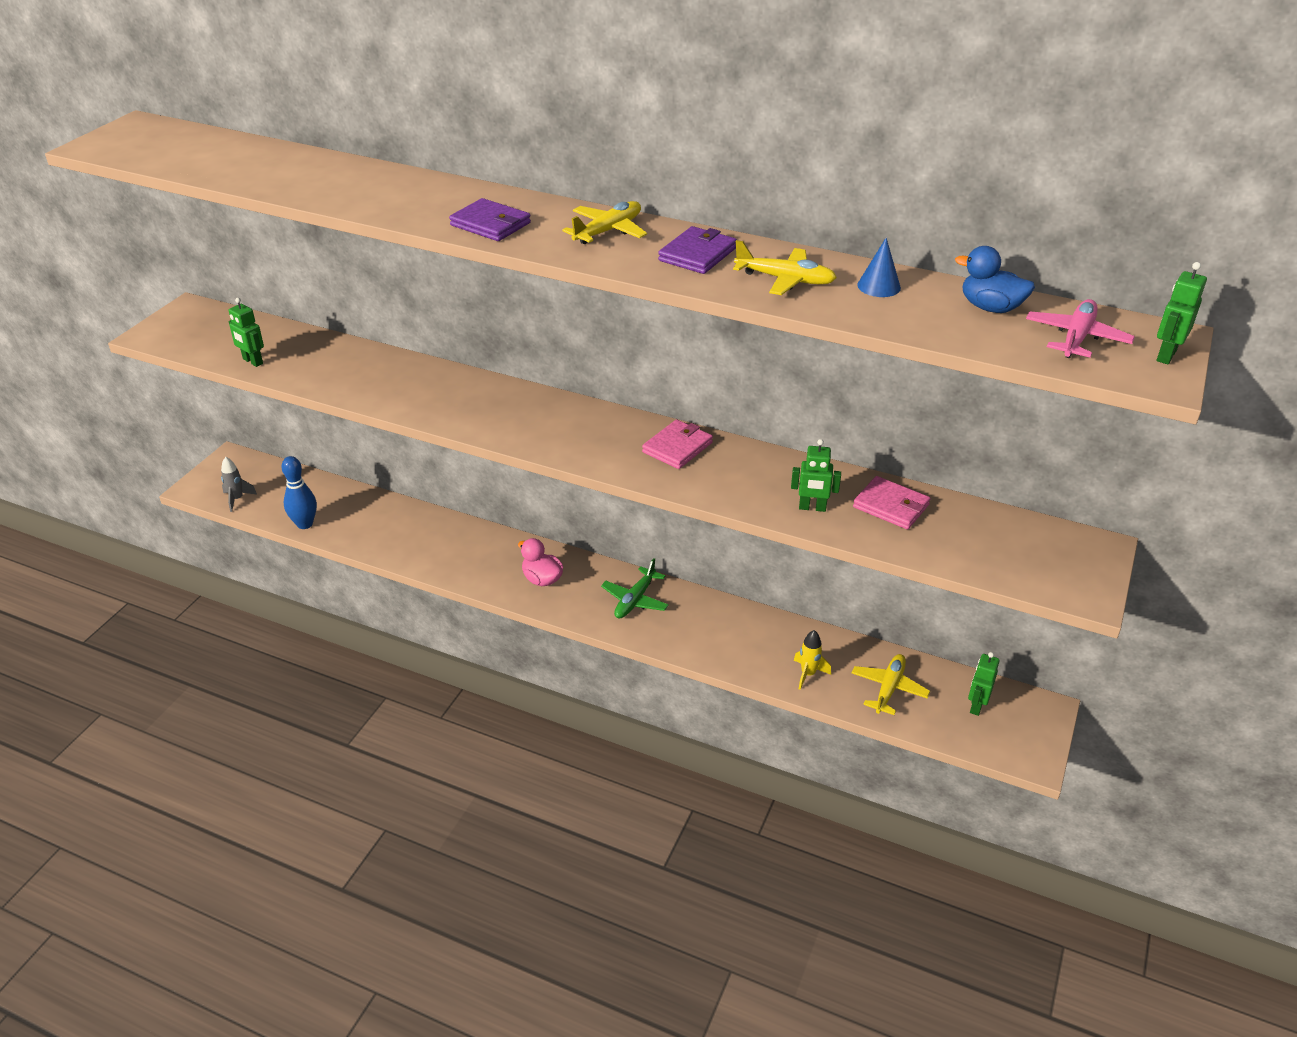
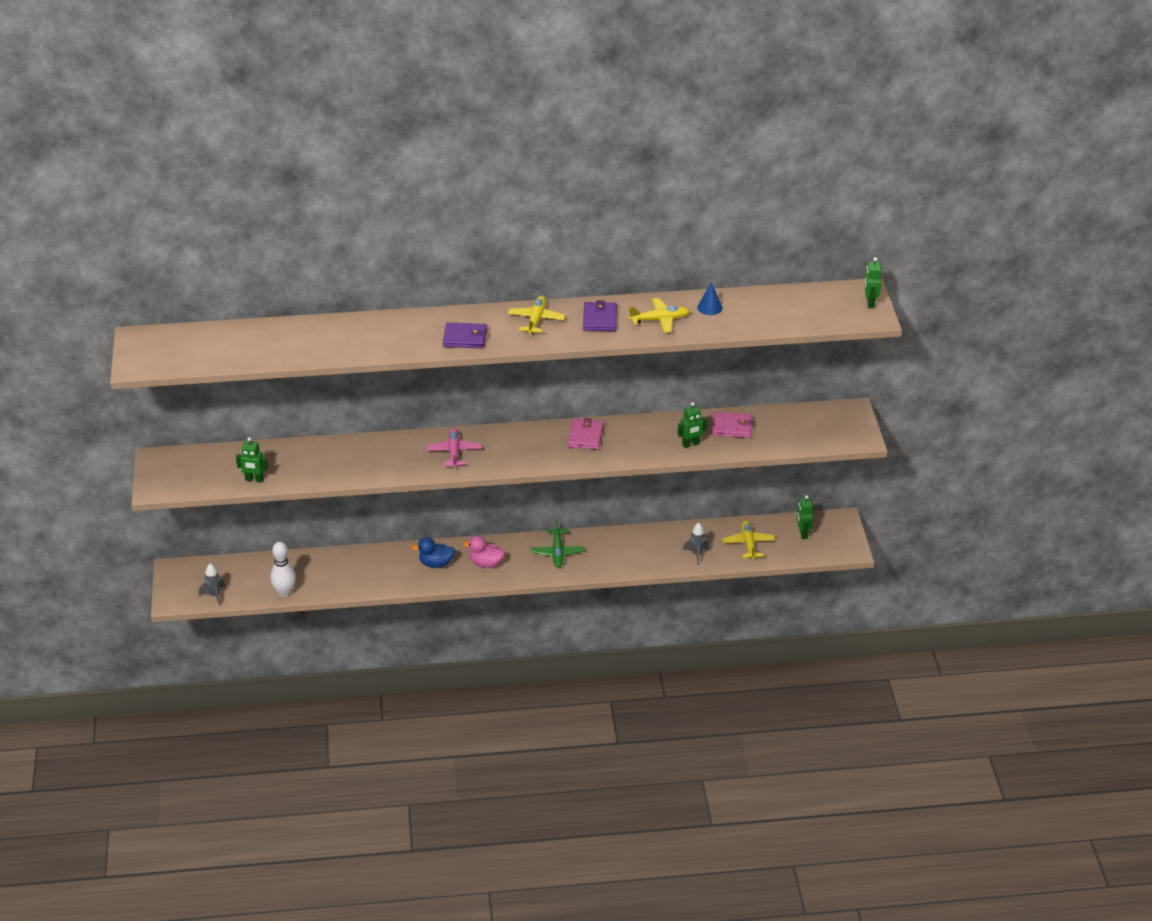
camera: 30 degrees left, 0 degrees up
blue bowling pin [281,456,317,529] -> white bowling pin [270,542,296,597]
yellow rocket [794,630,831,690] -> grey rocket [683,523,710,565]
blue duck [955,246,1035,313] -> blue duck moved to [412,537,455,568]
pink plane [1026,299,1135,358] -> pink plane moved to [426,428,482,468]

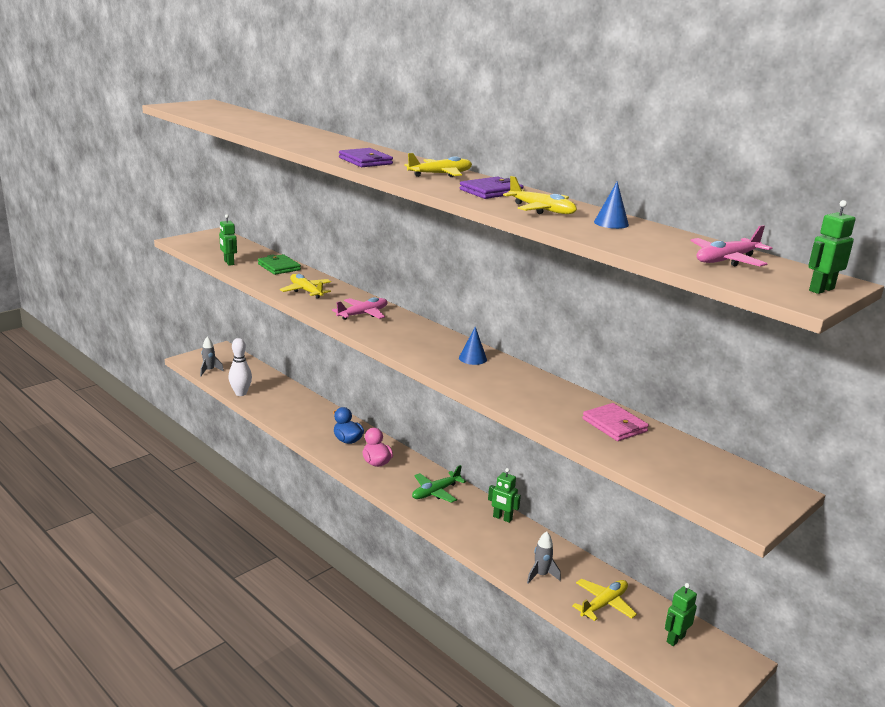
camera: 50 degrees right, 15 degrees down
pink wallet [568,418,604,450] -> blue cone [459,327,487,365]
green robot [678,402,707,448] -> green robot moved to [488,468,521,523]
none -> green wallet [258,254,301,275]
none -> yellow plane [280,274,331,298]
none -> pink plane [690,225,772,267]

